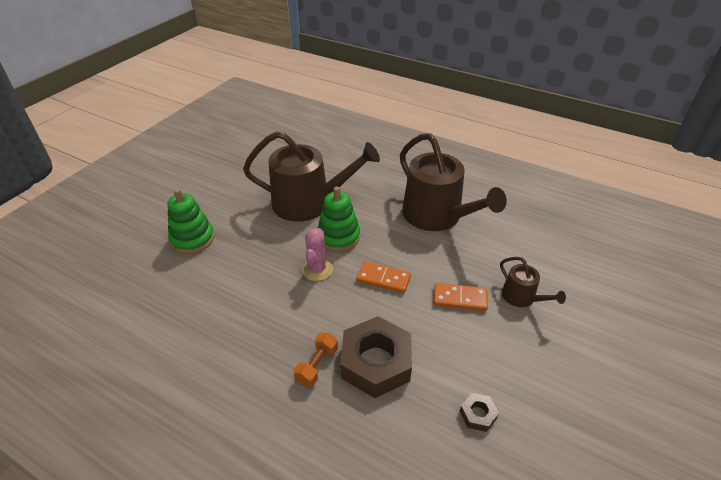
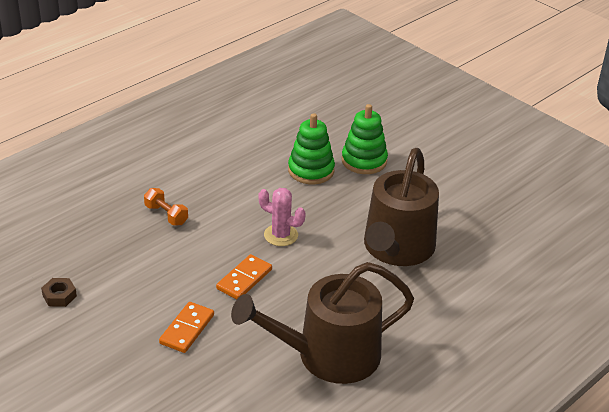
camera: 105 degrees right, 5 degrees down
green stacking toy [317,186,360,252] -> green stacking toy moved to [288,113,335,184]
brown nut [341,316,412,398] -> none
brown watering can [500,257,566,307] -> none

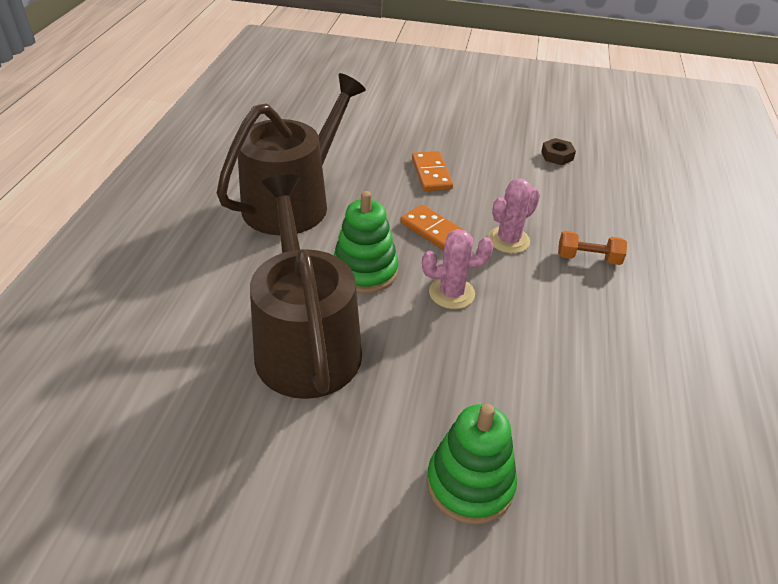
camera: 145 degrees right, 5 degrees up
orange domino [216,254,272,300] -> orange domino turned 45 degrees counterclockwise [400,205,470,250]
green stacking toy [288,113,335,184] -> green stacking toy moved to [334,191,399,294]
none -> pink cactus [488,178,540,253]

